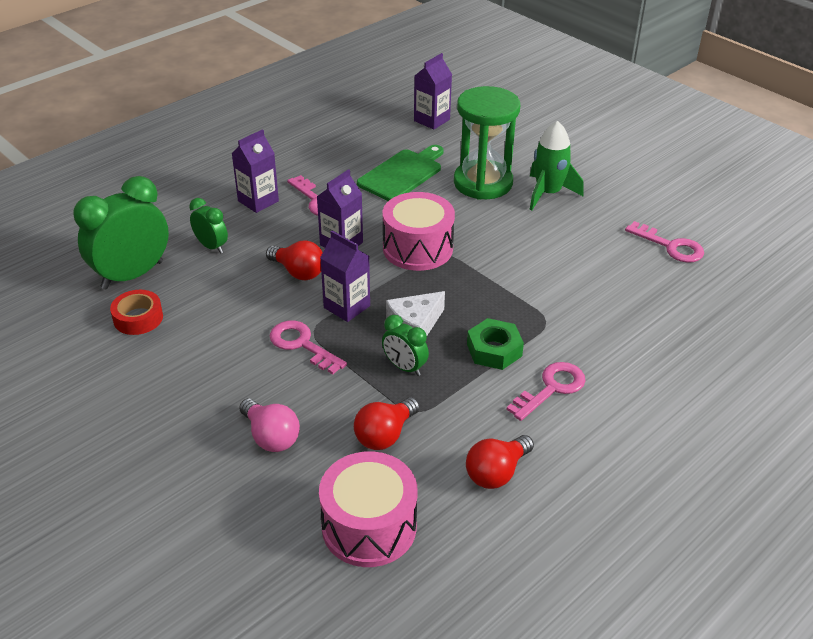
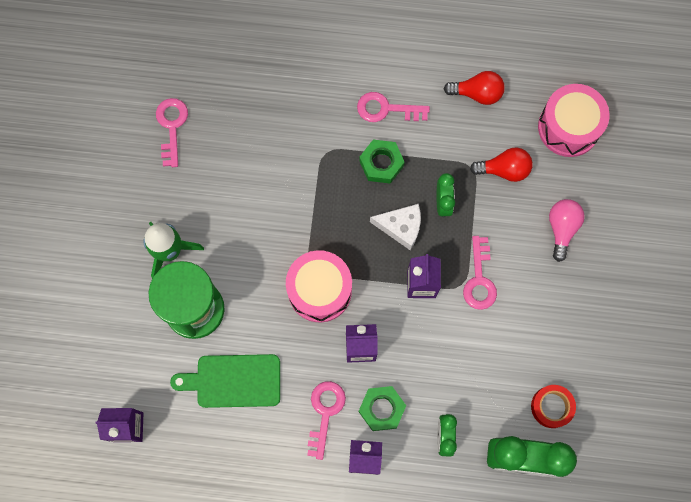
camera: 130 degrees left, 35 degrees up
red light bulb [266,240,323,280] -> none
none -> green nut [359,386,406,431]

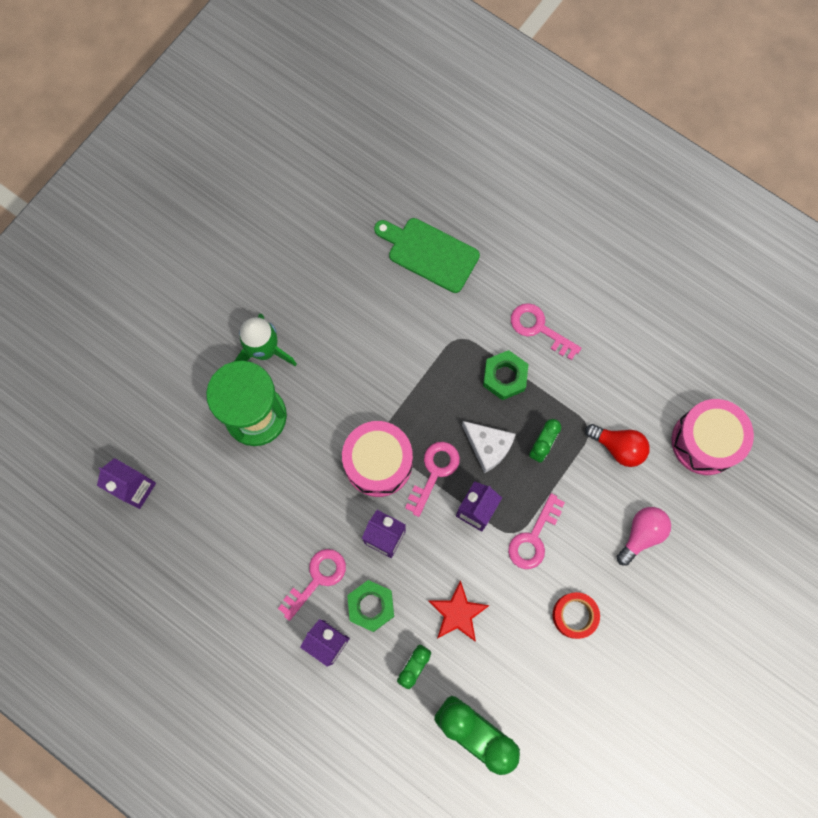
camera: 30 degrees right, 0 degrees up
pink key [156,98,188,167] -> pink key moved to [405,442,460,517]
green cutting board [170,354,280,408] -> green cutting board moved to [374,218,480,293]
red light bulb [444,71,505,105] -> none
red tape [531,385,576,428] -> red tape moved to [553,592,600,639]
none -> red star [428,580,490,642]

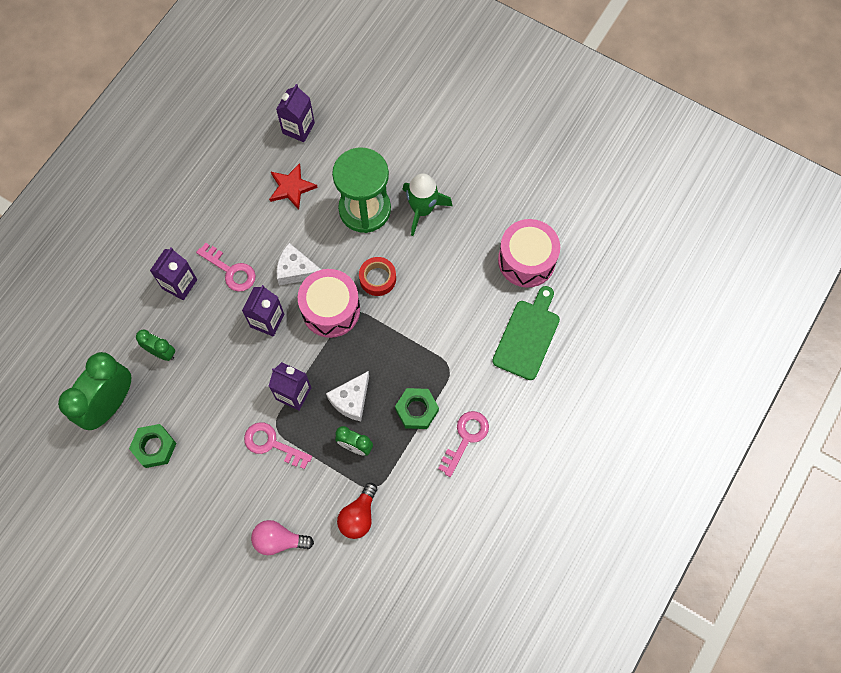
camera: 85 degrees right, 5 degrees down
green nut [347,580,394,632] -> green nut moved to [129,424,177,468]
pink key [405,442,460,517] -> none
red star [428,580,490,642] -> red star moved to [269,163,318,210]
red tape [553,592,600,639] -> red tape moved to [359,257,396,296]
pink light bulb [617,507,671,566] -> pink light bulb turned 150 degrees clockwise [251,520,314,555]
pink drum [671,399,754,475] -> pink drum moved to [498,219,560,288]
none -> white cheese [277,243,321,285]

